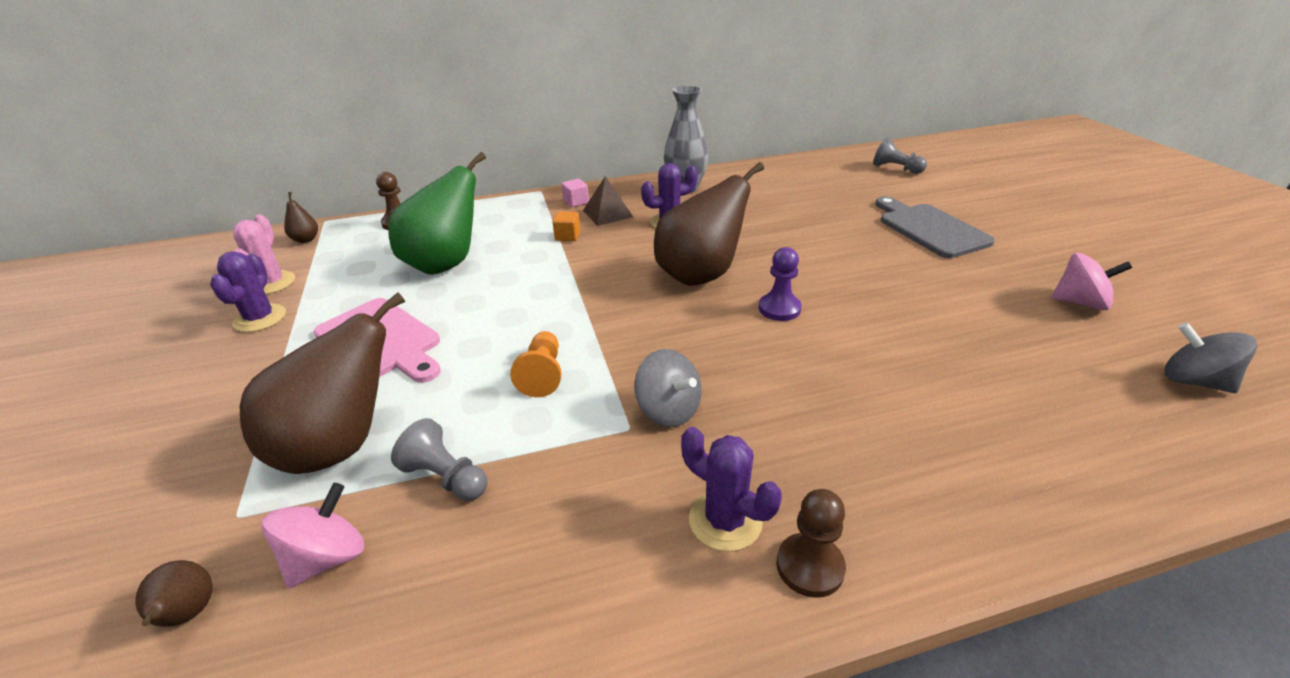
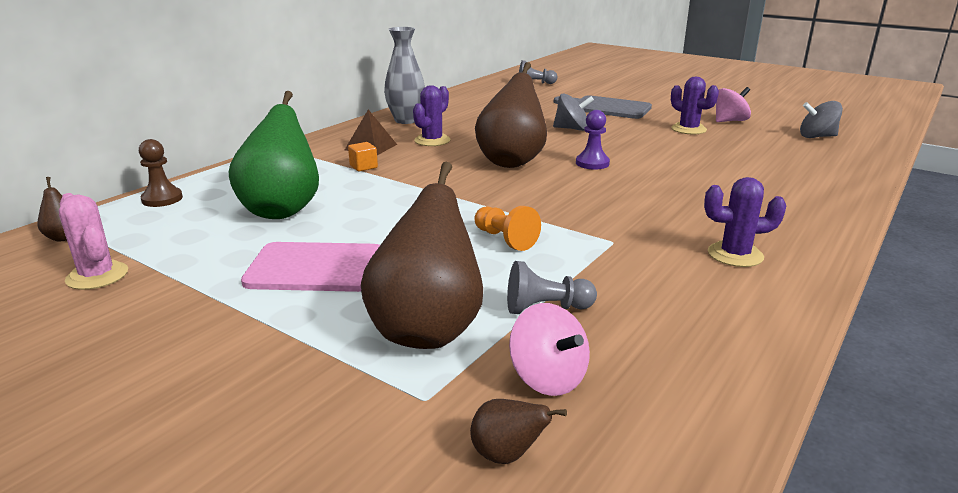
camera: 40 degrees left, 10 degrees down
purple cactus [210,251,286,332] -> purple cactus moved to [671,76,719,134]
pink spinning top [262,483,364,589] -> pink spinning top turned 150 degrees clockwise [509,303,590,396]
pink cube [561,179,589,207] -> none
grey spinning top [635,349,702,427] -> grey spinning top moved to [553,94,594,131]
brown pawn [776,489,846,598] -> none

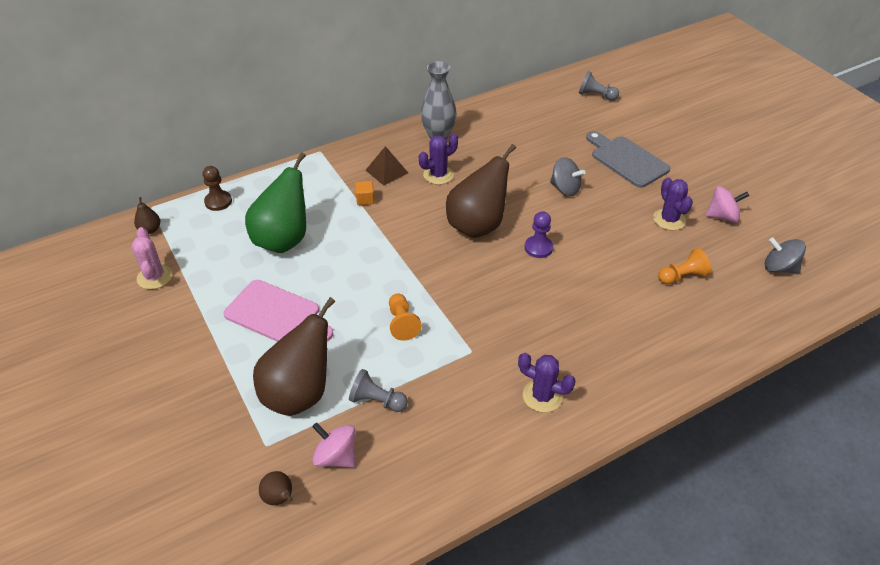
camera: 25 degrees right, 20 degrees up
pink spinning top [509,303,590,396] -> pink spinning top turned 135 degrees clockwise [312,423,355,468]
none -> orange pawn [658,248,711,284]

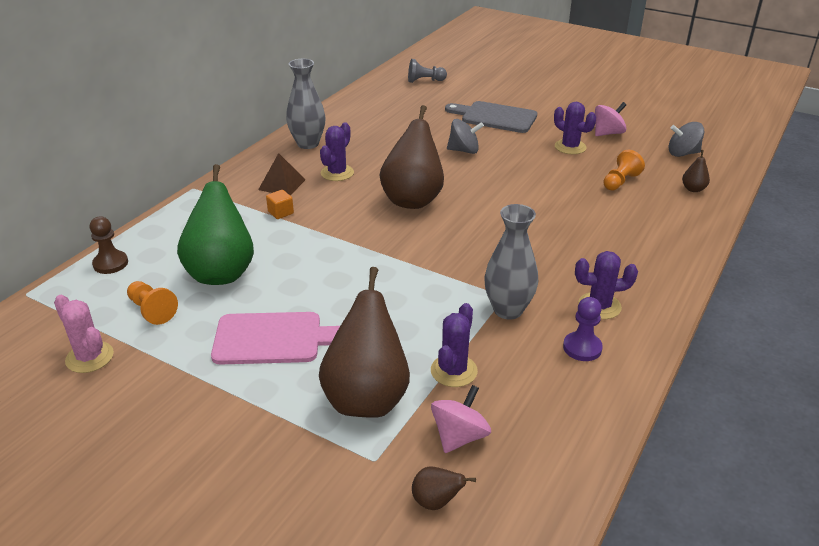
camera: 30 degrees left, 10 degrees down
brown pear [134,197,160,234] -> brown pear moved to [682,150,710,192]
pink spinning top [312,423,355,468] -> pink spinning top turned 120 degrees clockwise [431,385,491,453]
grey pawn [349,369,408,412] -> purple cactus [431,303,478,387]
orange pawn [389,294,422,341] -> orange pawn moved to [127,281,178,325]
purple pawn [525,211,553,258] -> purple pawn moved to [563,297,603,361]
none -> grey vase [484,204,538,319]

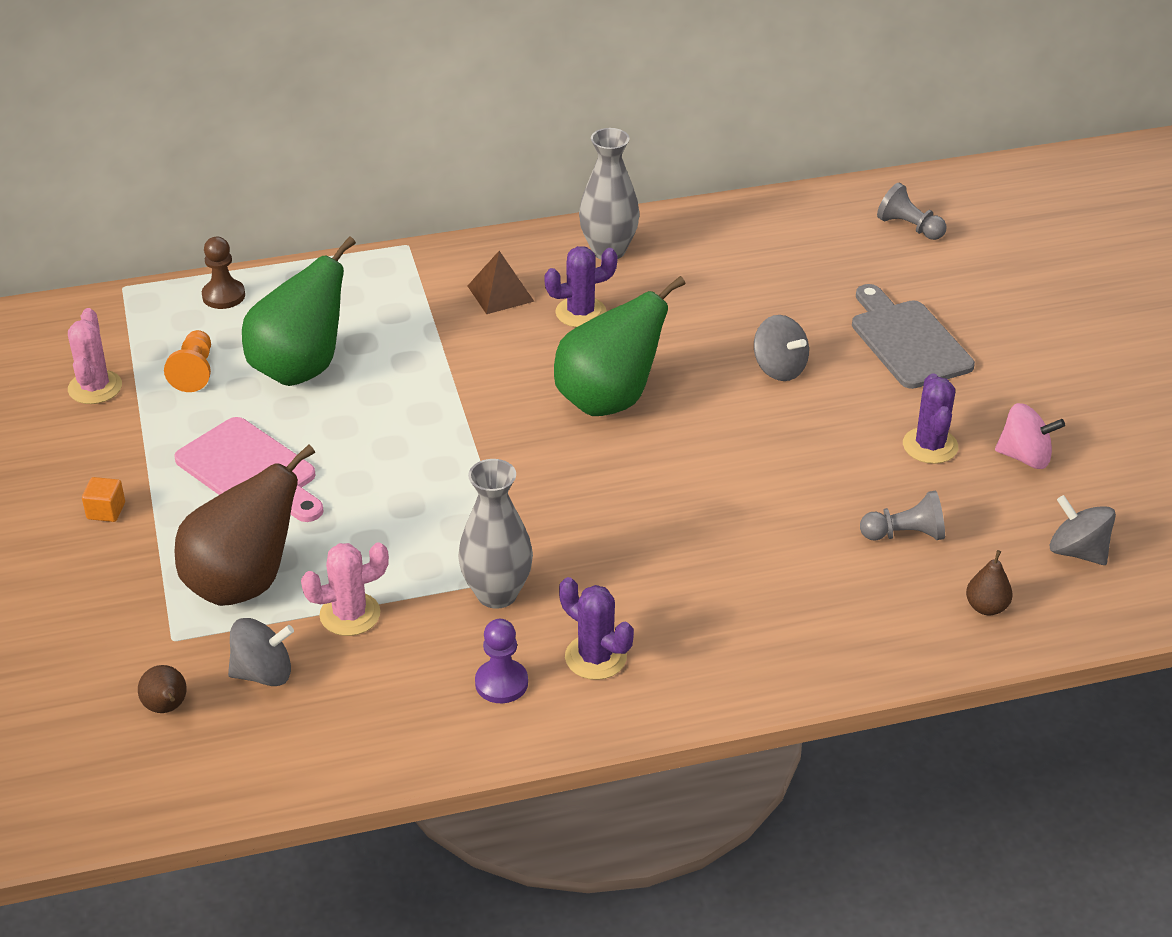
camera: 45 degrees right, 5 degrees up
orange cube [266,190,294,219] -> orange cube moved to [82,477,125,522]
brown pear [380,105,444,209] -> green pear [554,276,685,416]
purple cactus [431,303,478,387] -> pink cactus [301,543,389,636]
pink spinning top [431,385,491,453] -> grey spinning top [228,618,294,686]
orange pawn [603,150,645,191] -> grey pawn [860,490,945,541]

